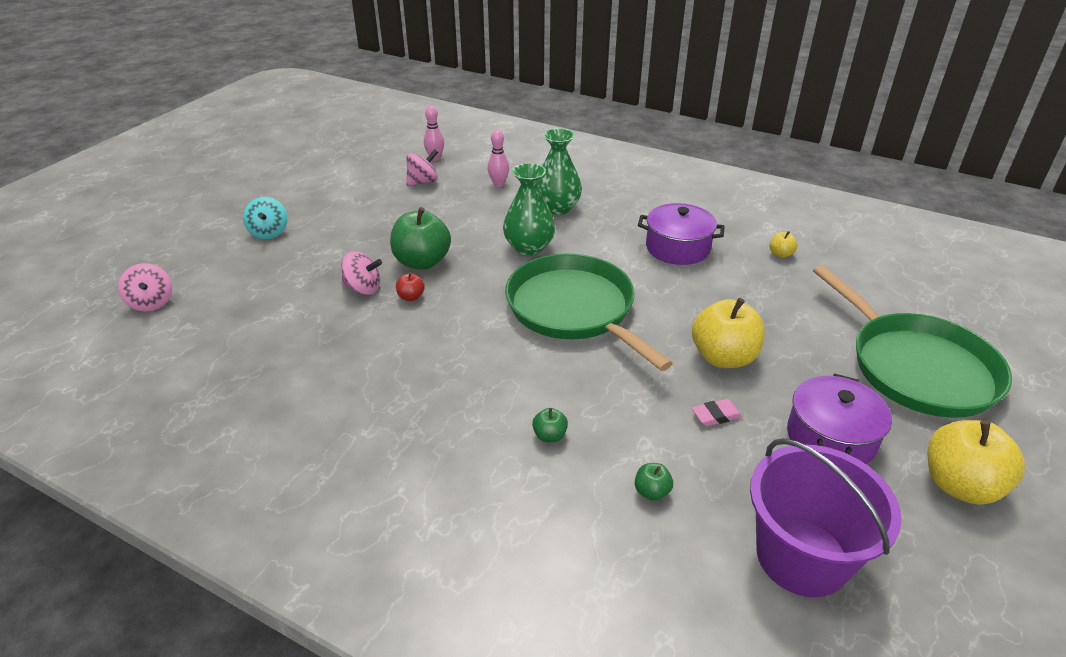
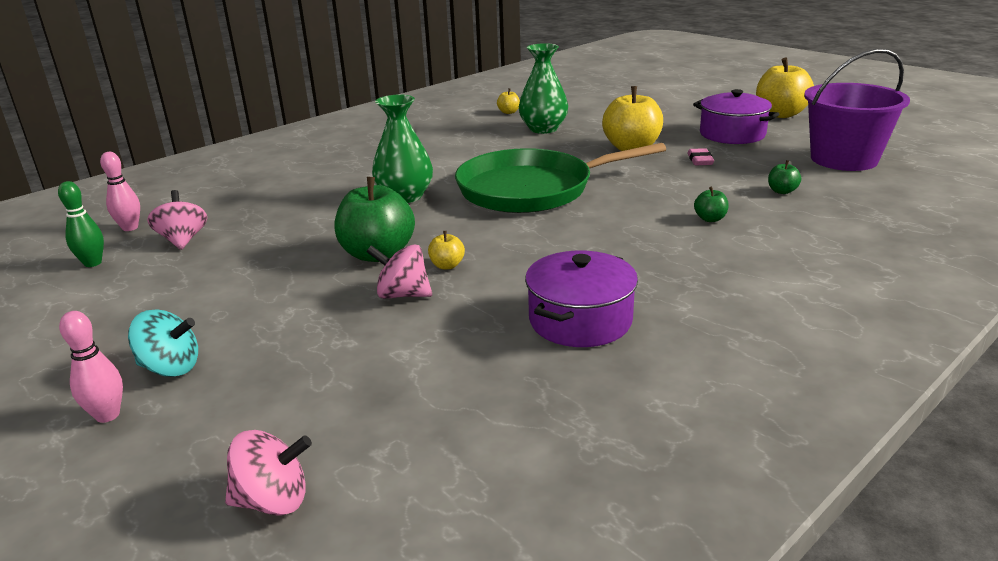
camera: 70 degrees left, 10 degrees down
pink spinning top [341,251,382,295] -> pink spinning top turned 105 degrees counterclockwise [366,244,432,299]
red apple [396,272,425,301] -> yellow apple [428,231,465,269]
pink bowling pin [488,130,509,187] -> pink bowling pin moved to [59,311,123,423]
green vase [537,128,582,215] -> green vase moved to [519,43,568,134]
purple pot [638,203,725,265] -> purple pot moved to [525,251,638,347]
green pan [813,265,1012,418] -> none
none -> green bowling pin [58,181,104,267]

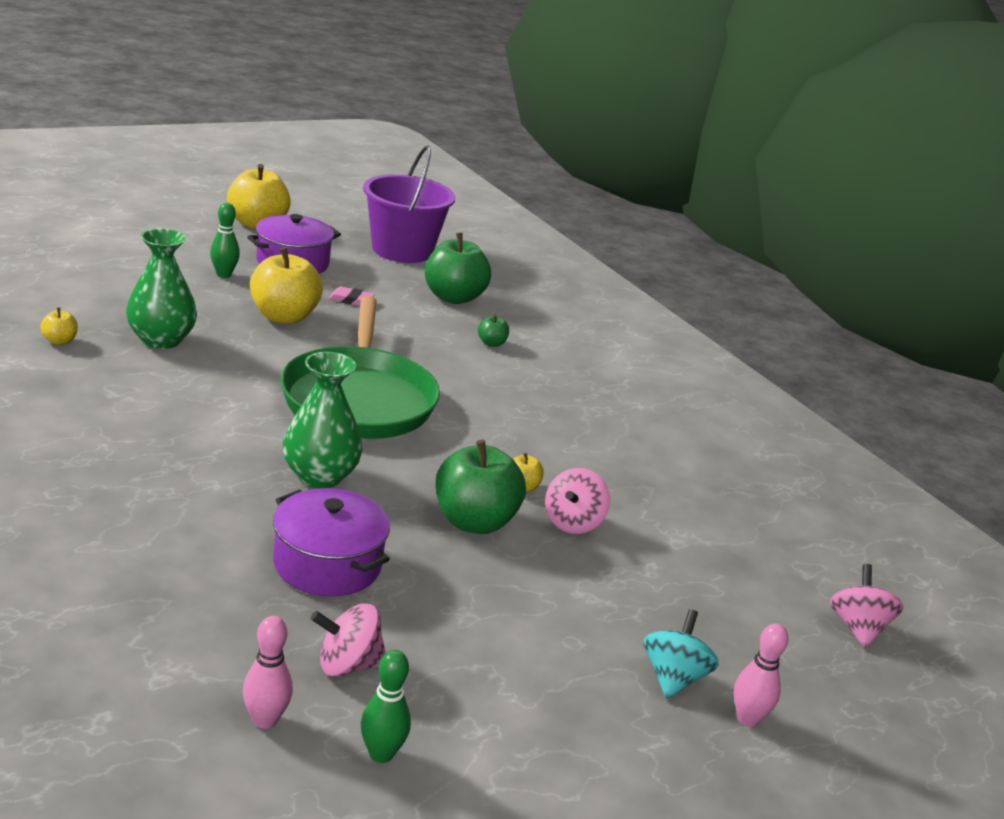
camera: 85 degrees left, 0 degrees up
purple pot [525,251,638,347] -> purple pot moved to [273,488,390,597]
green apple [768,160,801,194] -> green apple [424,233,491,304], size x2.22
none -> green bowling pin [210,203,240,278]

